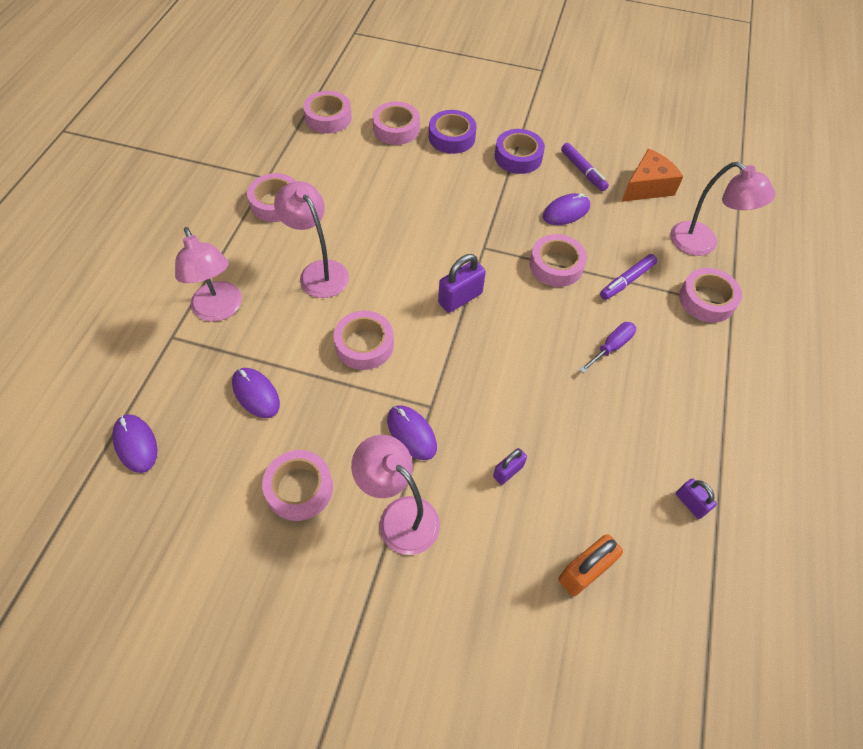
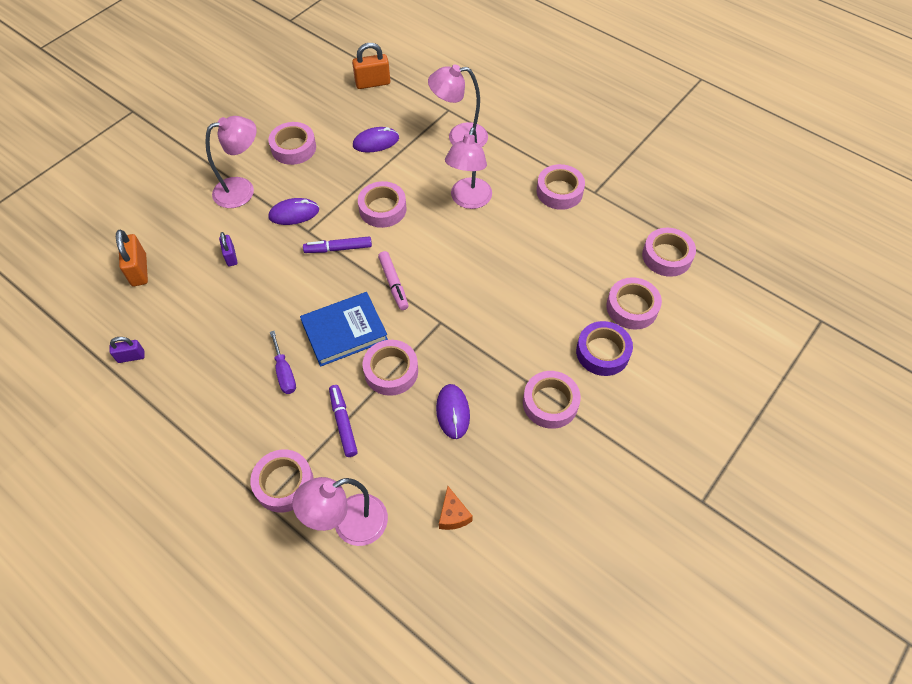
camera: 115 degrees right, 0 degrees up
purple mouse [112,414,157,473] -> orange padlock [352,43,390,89]
pink lamp [274,181,349,298] -> pink lamp turned 120 degrees clockwise [445,127,492,209]
purple padlock [438,254,486,313] -> pink marker [378,251,408,310]
purple tape [495,129,545,174] -> pink tape [523,371,581,429]
purple marker [561,143,609,191] -> purple marker moved to [303,236,372,253]
orange cheese [622,149,684,202] -> orange cheese [439,486,473,530], size x0.58
none -> blue book [300,292,388,367]

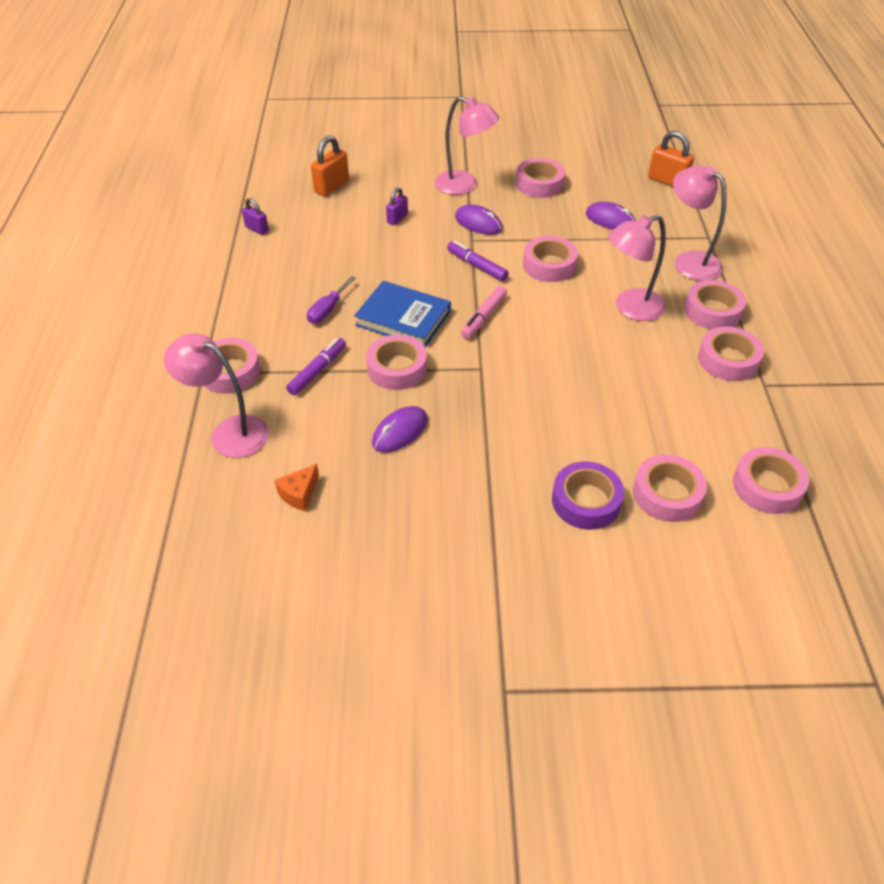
camera: 50 degrees right, 10 degrees down
pink tape [523,371,581,429] -> pink tape moved to [684,280,746,329]

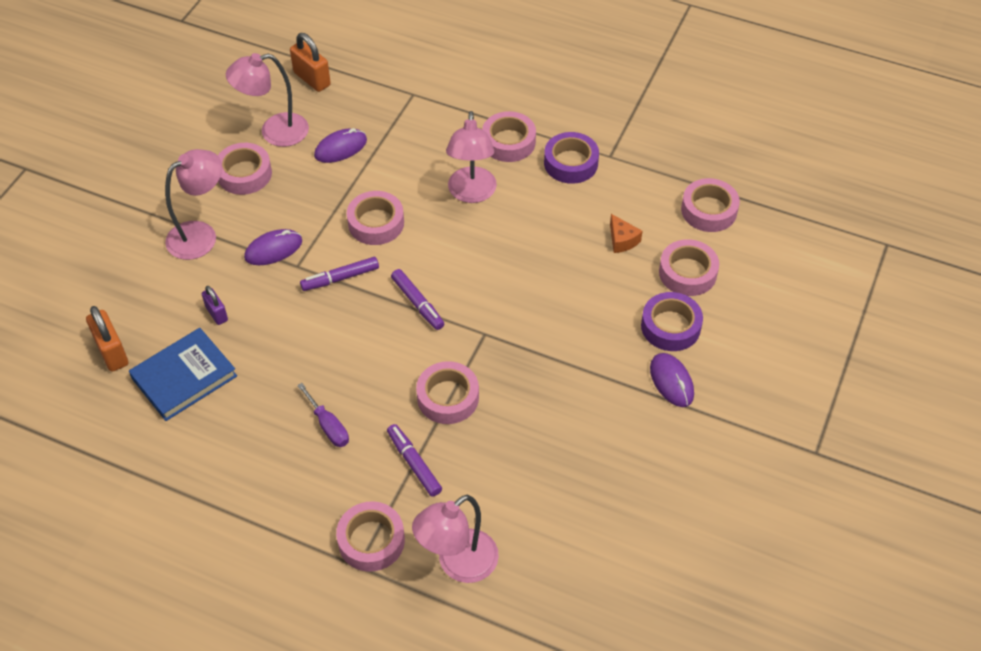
camera: 65 degrees left, 5 degrees up
purple padlock [242,198,269,235] -> none
orange cheese [275,464,319,511] -> orange cheese moved to [610,214,643,253]
blue book [354,281,451,347] -> blue book moved to [129,328,237,421]
purple mouse [372,406,428,452] -> purple mouse moved to [650,353,694,407]
pink marker [461,286,507,339] -> purple marker [391,269,444,330]
orange padlock [648,131,694,187] -> orange padlock turned 75 degrees clockwise [290,33,331,92]
pink lamp [673,165,727,281] -> pink lamp moved to [226,53,309,147]
pink tape [698,327,764,381] -> purple tape [544,132,599,184]

